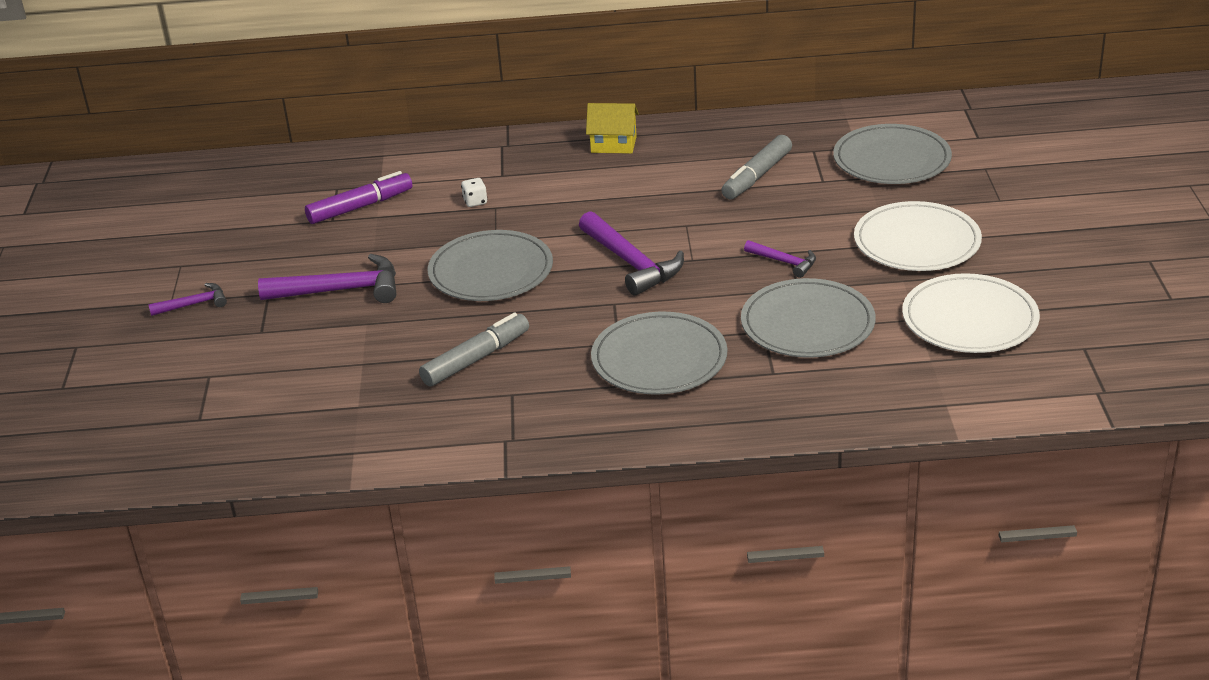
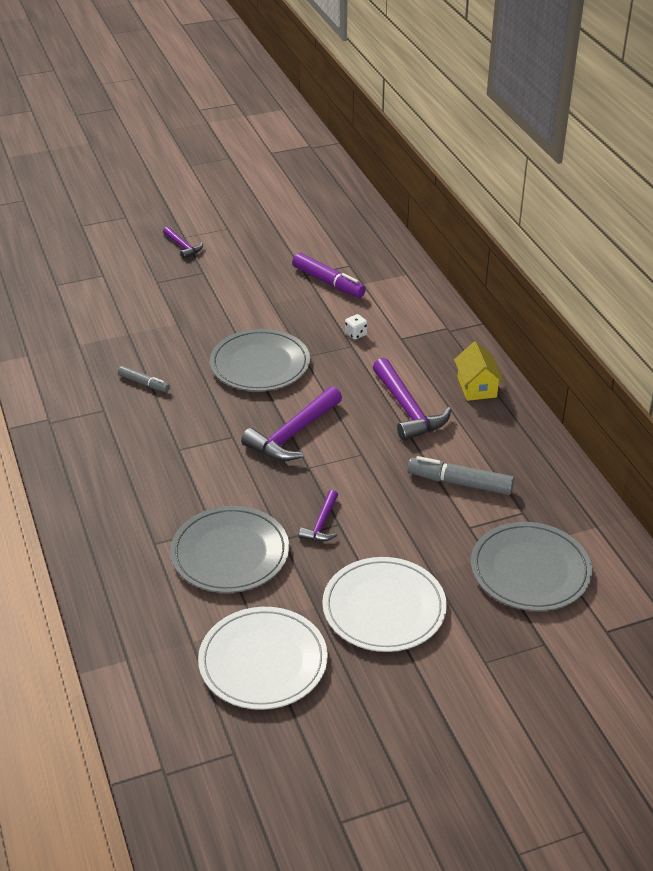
camera: 70 degrees right, 5 degrees up
purple hammer [258,254,396,303] -> purple hammer moved to [373,358,451,441]
grey marker [419,312,529,387] -> grey marker [118,366,170,392], size x0.60
grey plate [591,312,727,394] -> none

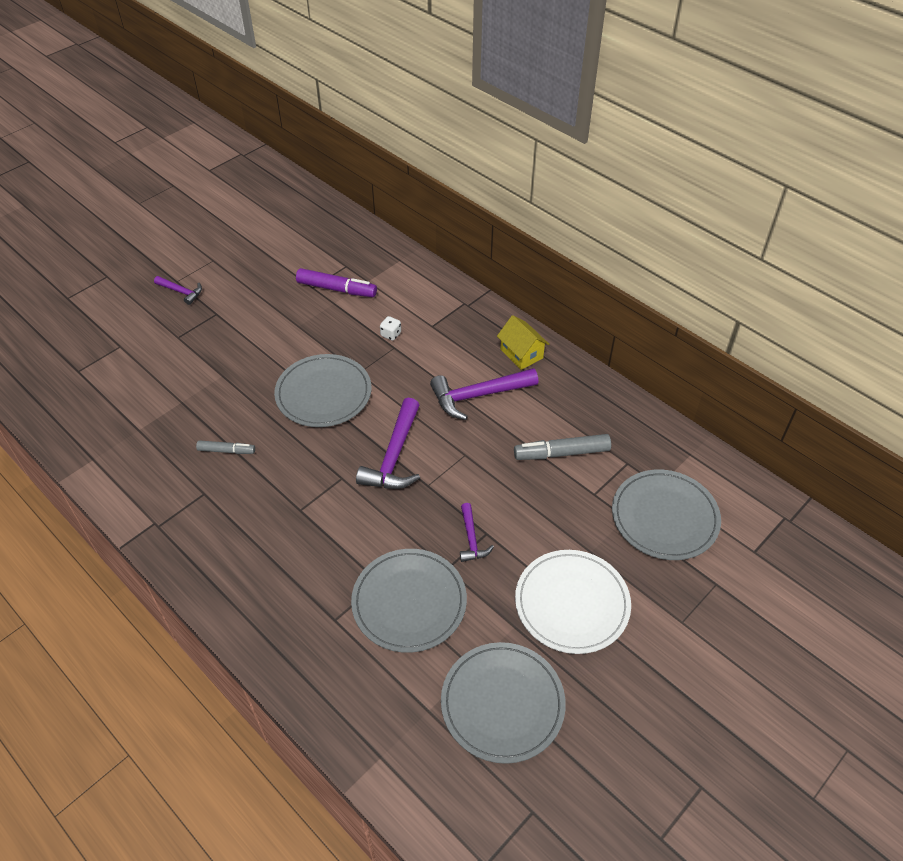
camera: 25 degrees left, 10 degrees up
white plate [198,607,328,710] -> grey plate [441,642,566,764]
purple hammer [373,358,451,441] -> purple hammer turned 120 degrees clockwise [430,368,538,420]

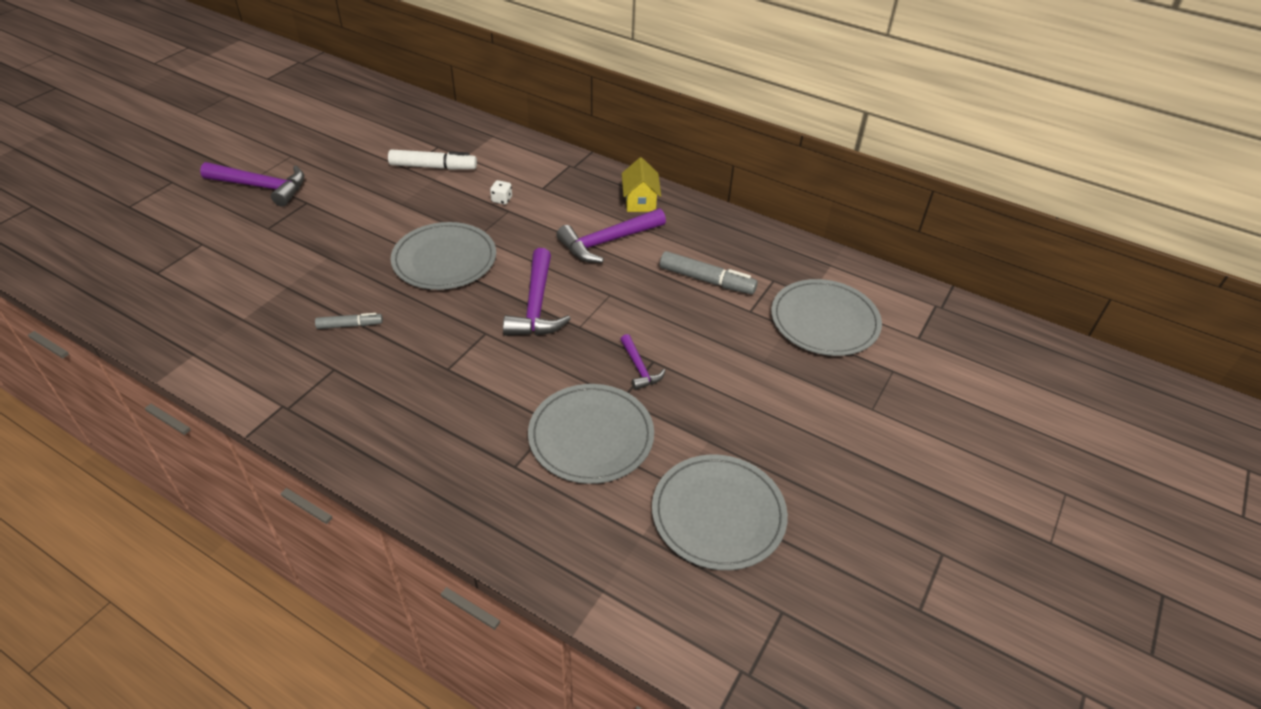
camera: 15 degrees left, 5 degrees down
purple hammer [154,276,202,305] -> purple hammer [200,162,305,207], size x1.84
purple marker [296,268,377,297] -> white marker [388,149,477,170]
yellow house [497,315,549,370] -> yellow house turned 45 degrees clockwise [622,157,661,212]
grey marker [514,434,611,460] -> grey marker turned 135 degrees counterclockwise [660,251,758,294]
white plate [515,550,631,654] -> none

